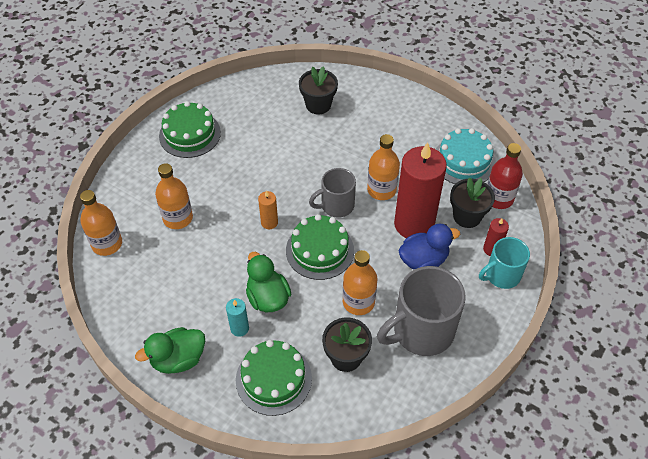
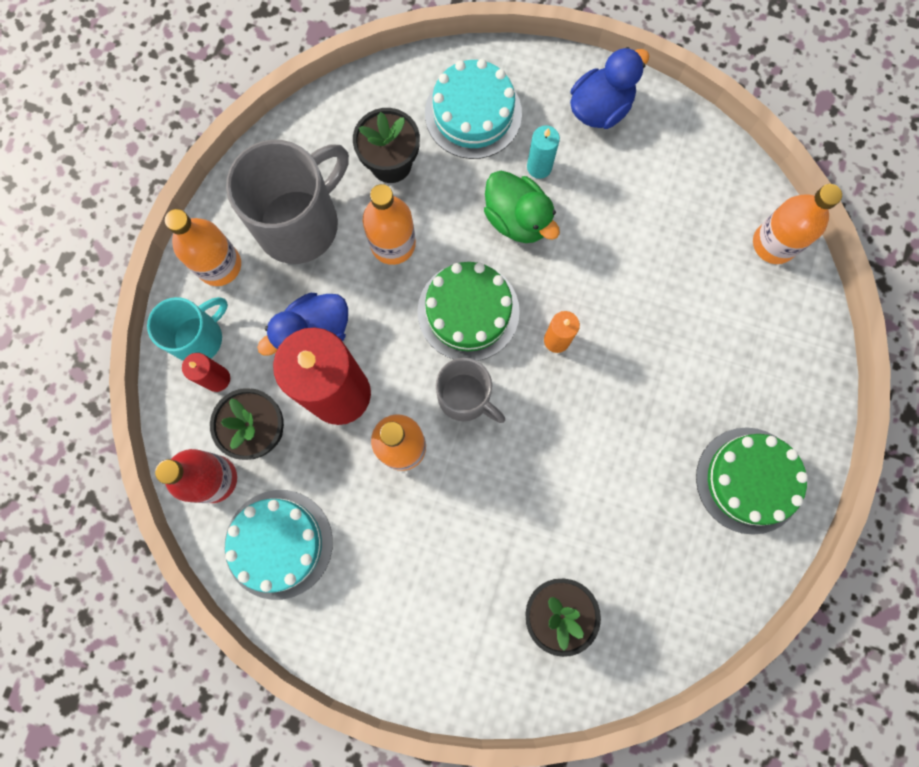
camera: 165 degrees right, 25 degrees up
green duck [135,327,205,374] -> blue duck [570,47,650,129]
orange bottle [155,163,193,229] -> orange bottle moved to [165,209,241,286]
green cake [236,340,312,416] -> turquoise cake [425,59,522,159]
grey mug [309,168,356,218] -> grey mug turned 75 degrees clockwise [436,358,505,423]

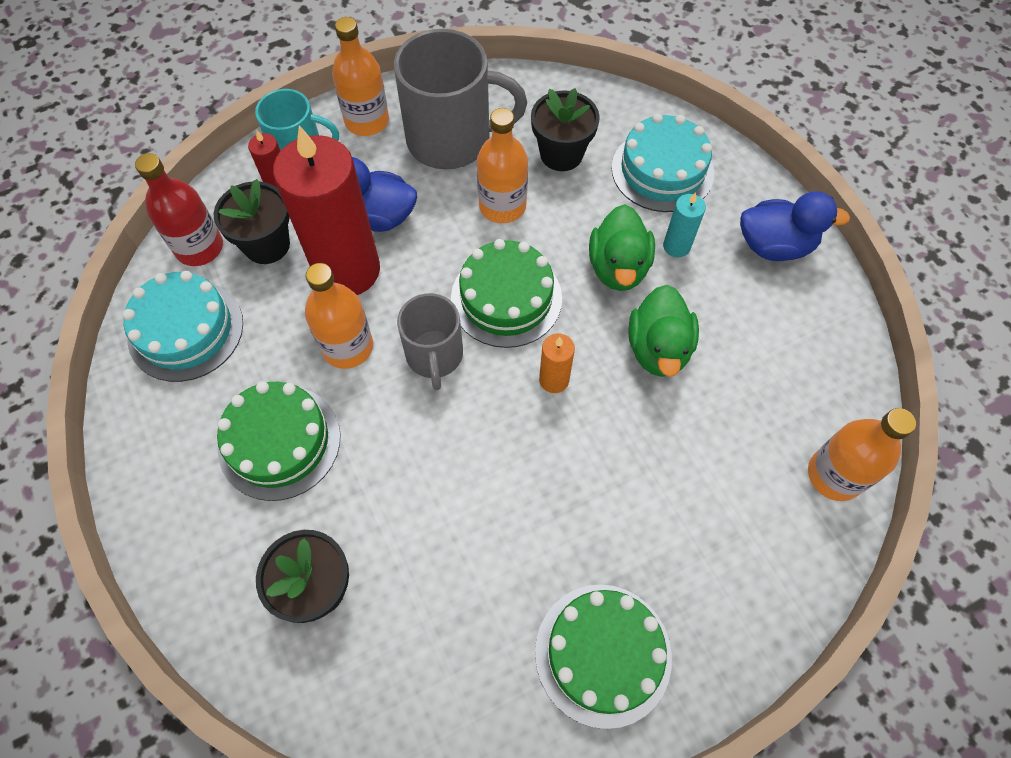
camera: 45 degrees right, 15 degrees down
none -> green cake [217,382,341,501]
none -> green duck [628,285,699,377]

